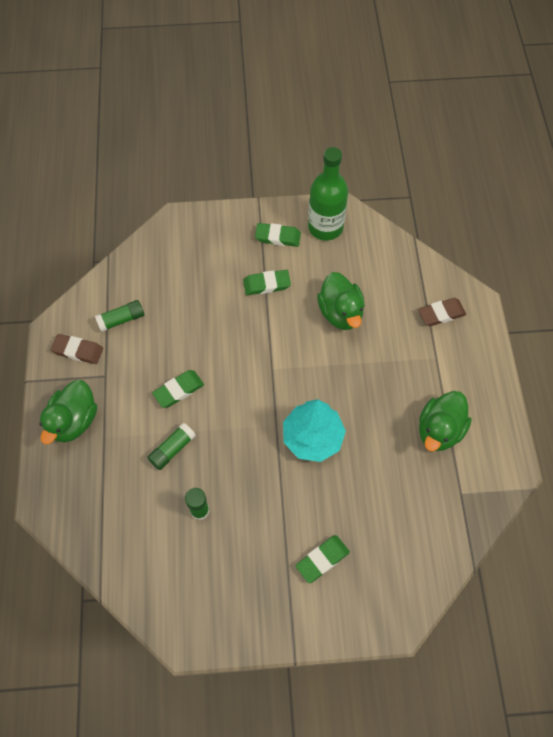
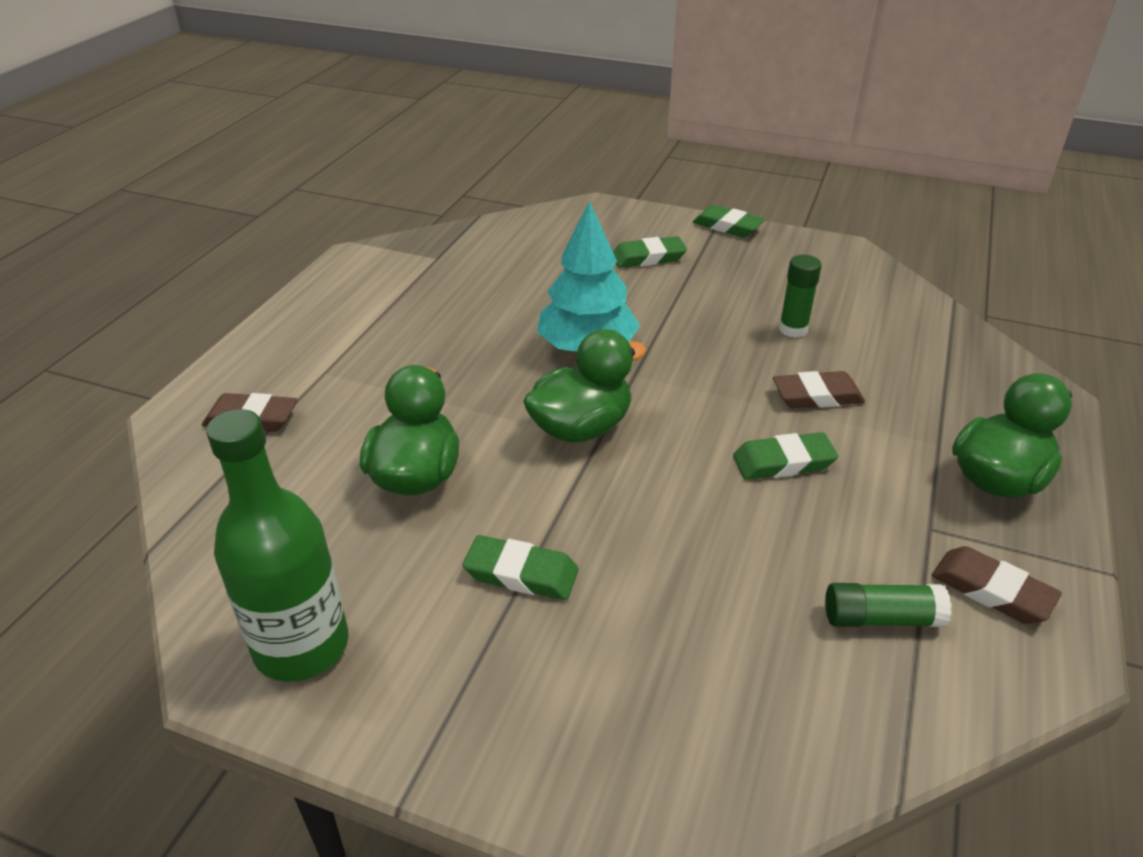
camera: 155 degrees left, 25 degrees down
green glue stick [147,423,196,470] -> brown eraser [773,371,865,408]
green eraser [255,223,301,247] -> green eraser moved to [693,205,765,237]
green duck [419,391,472,451] -> green duck moved to [523,329,646,443]

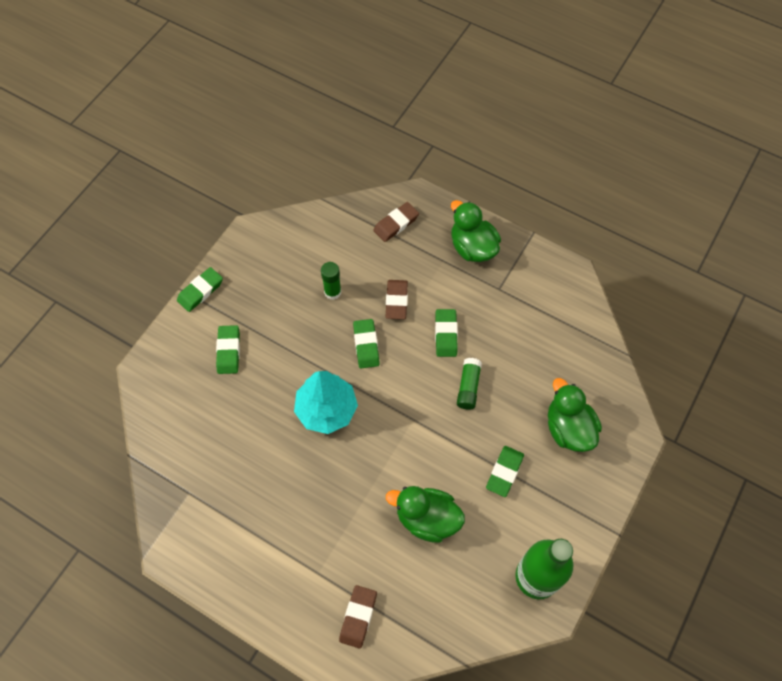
camera: 80 degrees left, 25 degrees up
green duck [523,329,646,443] -> green duck moved to [548,378,602,452]
green glue stick [825,583,951,627] -> green glue stick moved to [457,358,482,410]
brown eraser [932,546,1062,624] -> brown eraser moved to [373,202,419,242]
none -> green eraser [353,319,380,368]

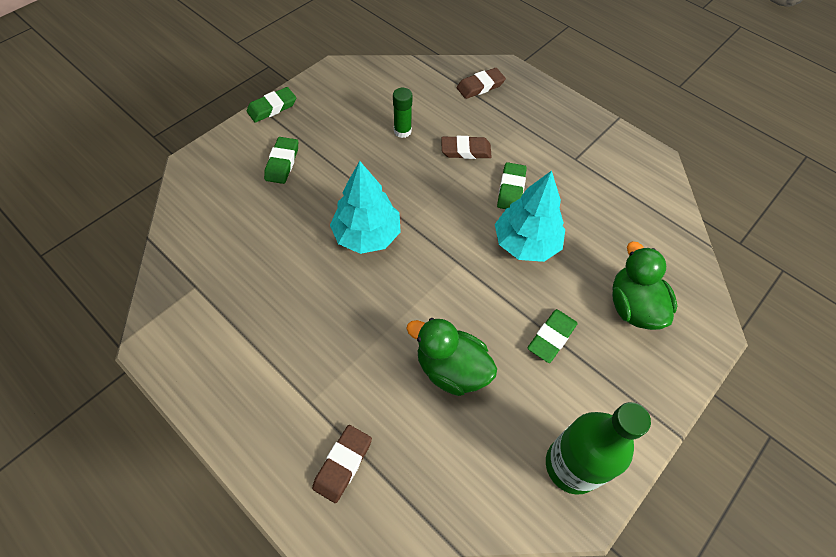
camera: 10 degrees right, 5 degrees down
green eraser [353,319,380,368] -> none
brown eraser [385,280,408,319] -> brown eraser turned 75 degrees clockwise [441,136,492,159]
green duck [451,200,501,262] -> none
green glue stick [457,358,482,410] -> turquoise tree [495,171,565,262]

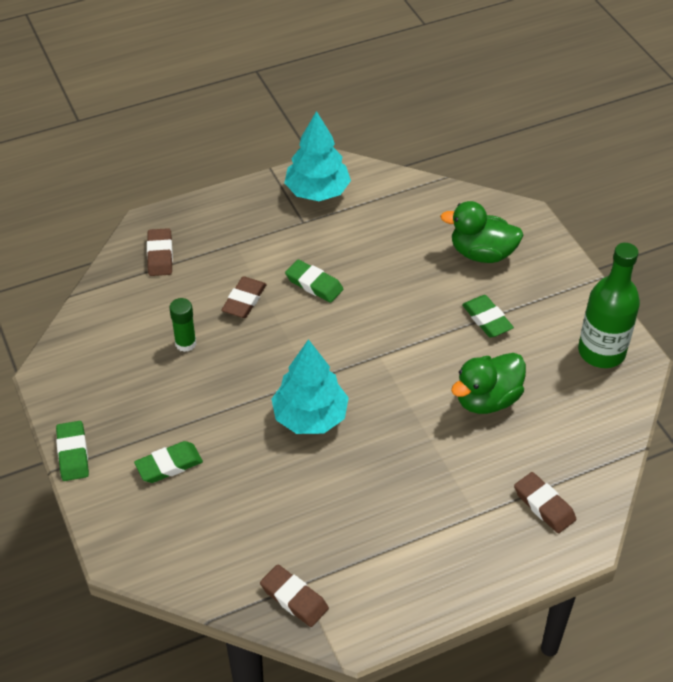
camera: 65 degrees left, 10 degrees down
green eraser [264,137,298,184] -> green eraser turned 60 degrees counterclockwise [134,441,203,483]
turquoise tree [495,171,565,262] -> turquoise tree moved to [284,111,351,201]
none -> brown eraser [260,565,329,627]

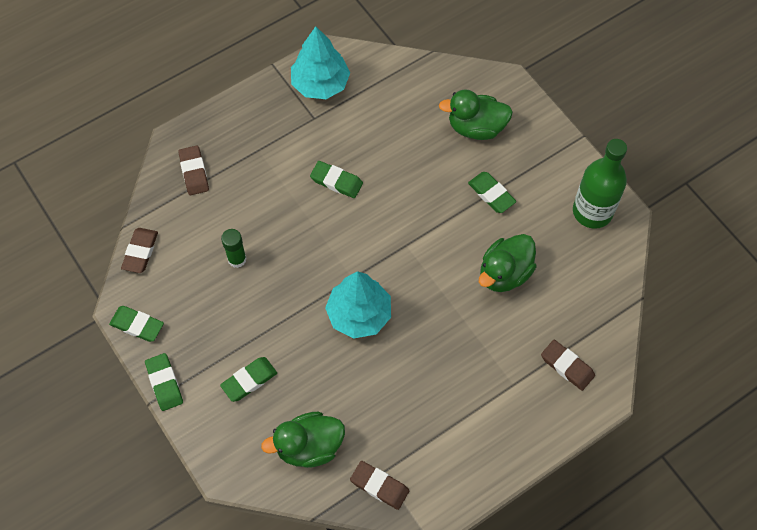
camera: 10 degrees left, 15 degrees up
brown eraser [221,276,267,318] -> brown eraser moved to [121,228,158,273]
none -> green eraser [109,306,164,342]
none -> green duck [261,412,345,468]

